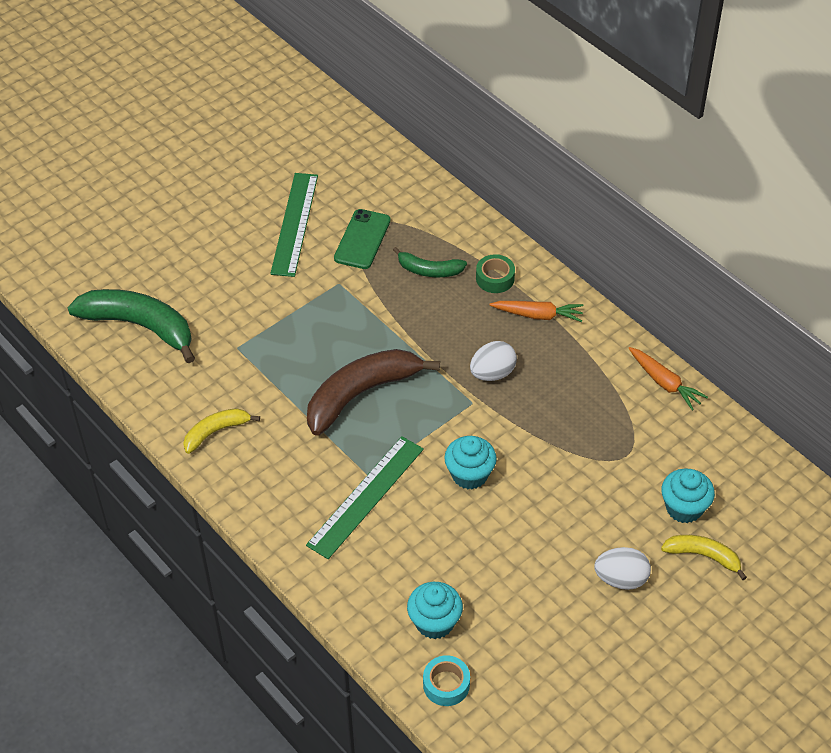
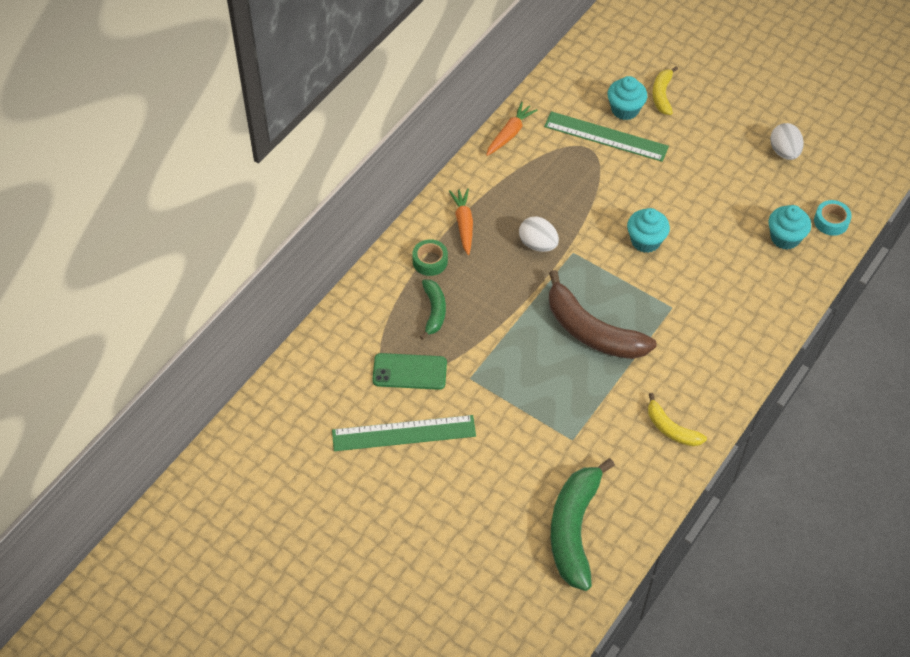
camera: 105 degrees left, 5 degrees up
green ruler [306,436,424,559] -> green ruler moved to [544,111,669,162]
white egg [594,547,651,590] -> white egg moved to [770,123,804,160]

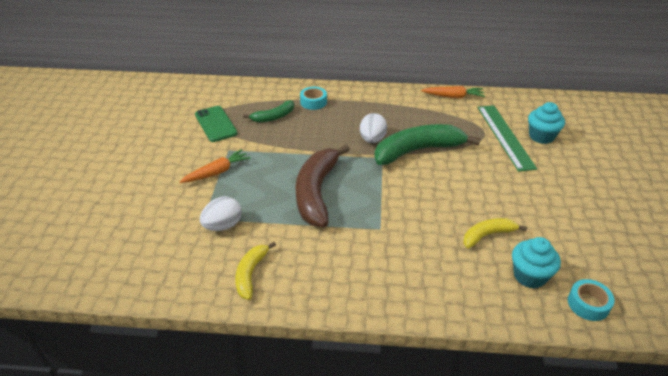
camera: 60 degrees right, 15 degrees down
green ruler [332,415,476,451] -> none
green tape [412,239,448,276] -> turquoise tape [300,87,327,110]
orange carrot [449,189,473,255] -> orange carrot moved to [180,149,251,183]
green banana [551,458,615,591] -> green banana moved to [374,124,481,165]
turquoise cupcake [627,208,670,253] -> none
yellow banana [652,66,678,115] -> yellow banana moved to [463,218,527,248]
white egg [770,123,804,160] -> white egg moved to [200,196,242,231]

